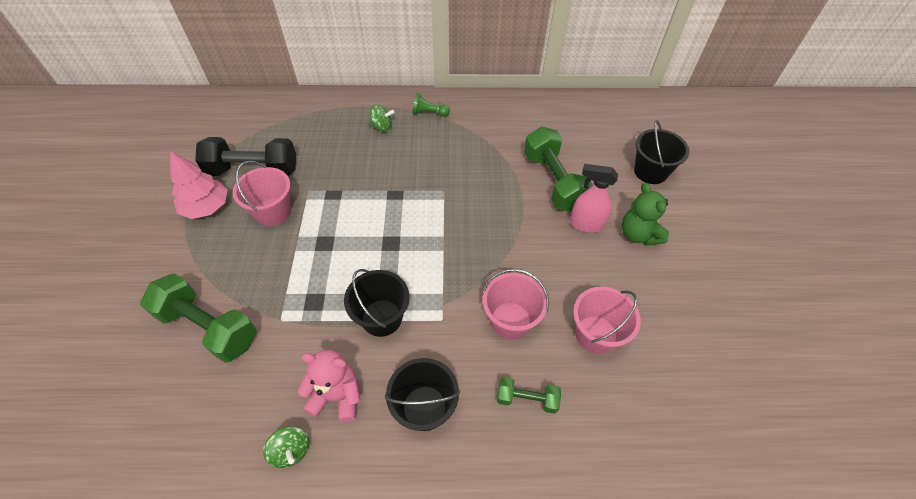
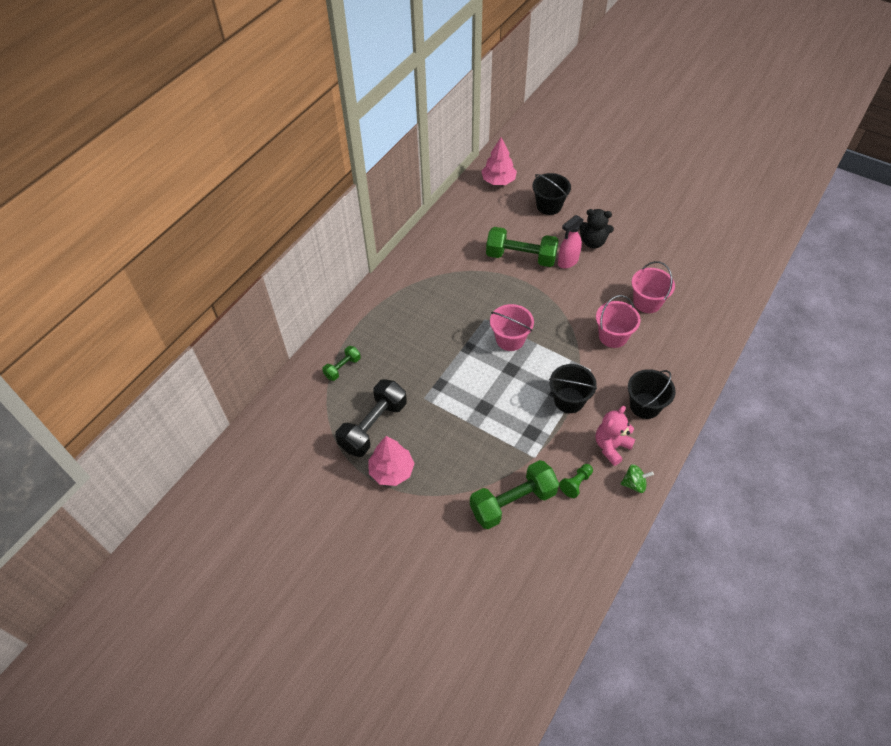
camera: 55 degrees left, 0 degrees up
pink bucket [233,161,291,226] -> pink bucket moved to [490,304,534,351]
green spinning top [369,105,395,132] -> none
green pawn [413,93,450,117] -> green pawn moved to [559,464,593,498]
green dumbbell [497,377,561,414] -> green dumbbell moved to [322,346,361,381]
green teddy bear [622,183,669,246] -> black teddy bear [579,209,614,249]
none -> pink tree [481,137,517,185]

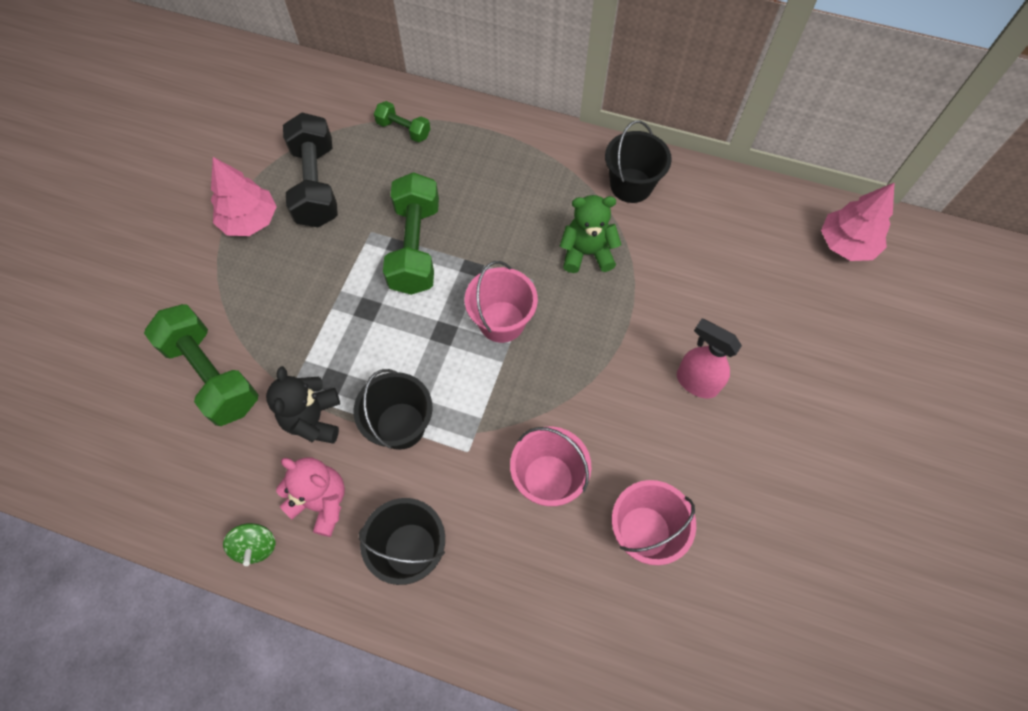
camera: 75 degrees right, 10 degrees up
black dumbbell [335,379,407,457] -> black dumbbell turned 60 degrees clockwise [283,113,338,227]
green dumbbell [486,227,559,267] -> green dumbbell moved to [383,172,439,295]
black bucket [532,173,571,215] -> black bucket moved to [605,121,672,203]
green pawn [559,464,593,498] -> none
black teddy bear [579,209,614,249] -> black teddy bear moved to [266,366,340,444]
none -> green teddy bear [560,195,622,273]

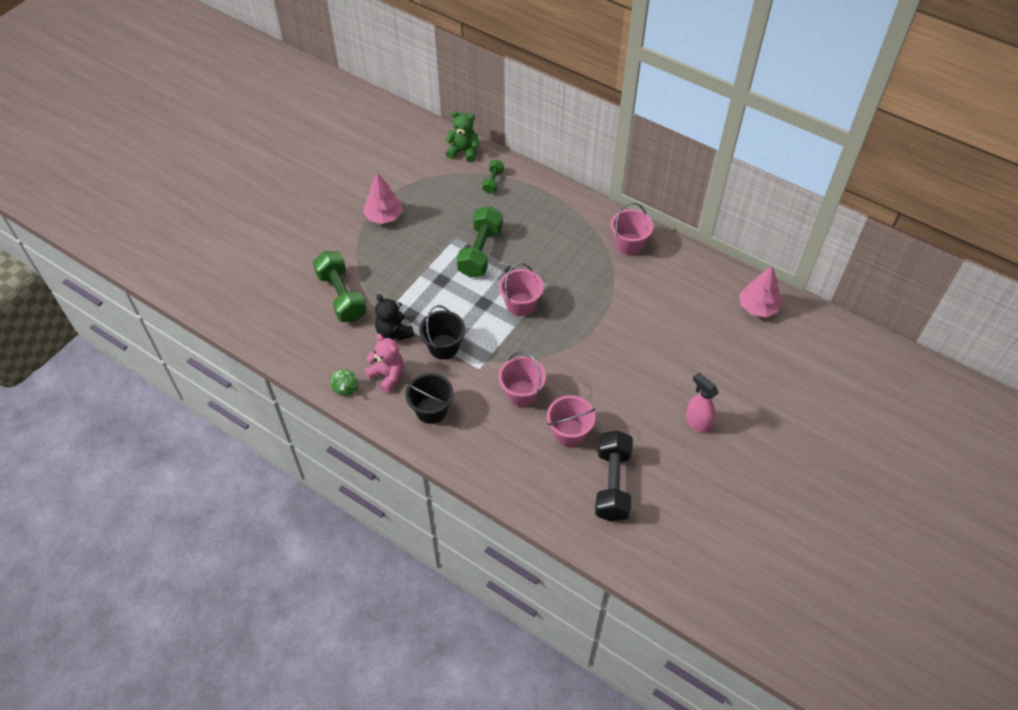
camera: 15 degrees right, 10 degrees down
black teddy bear [266,366,340,444] -> black teddy bear turned 45 degrees counterclockwise [375,294,414,341]
black dumbbell [283,113,338,227] -> black dumbbell moved to [595,430,633,522]
green dumbbell [374,101,430,142] -> green dumbbell turned 60 degrees clockwise [482,159,504,194]
green teddy bear [560,195,622,273] -> green teddy bear moved to [445,111,479,162]
black bucket [605,121,672,203] -> pink bucket [611,202,653,255]
pink spray bottle [677,319,742,399] -> pink spray bottle moved to [686,373,719,433]

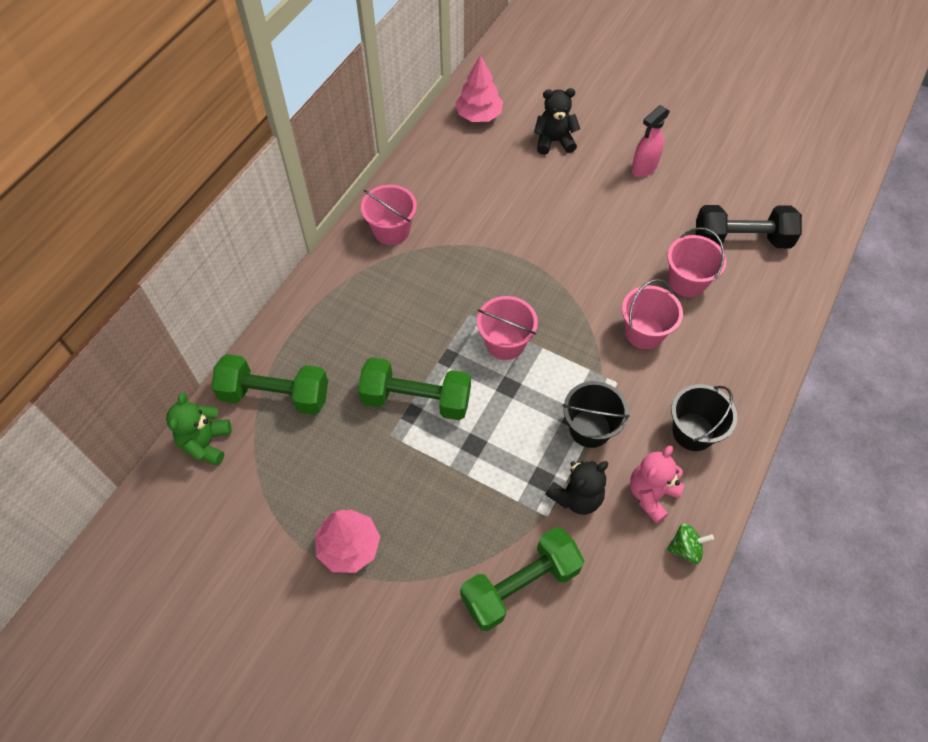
camera: 95 degrees left, 5 degrees up
green dumbbell [482,159,504,194] -> green dumbbell [211,354,328,415], size x1.93
none -> black teddy bear [534,88,580,155]

